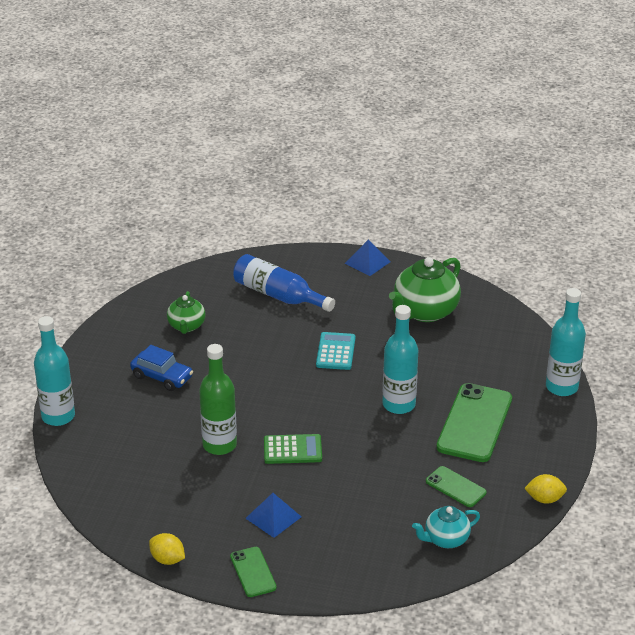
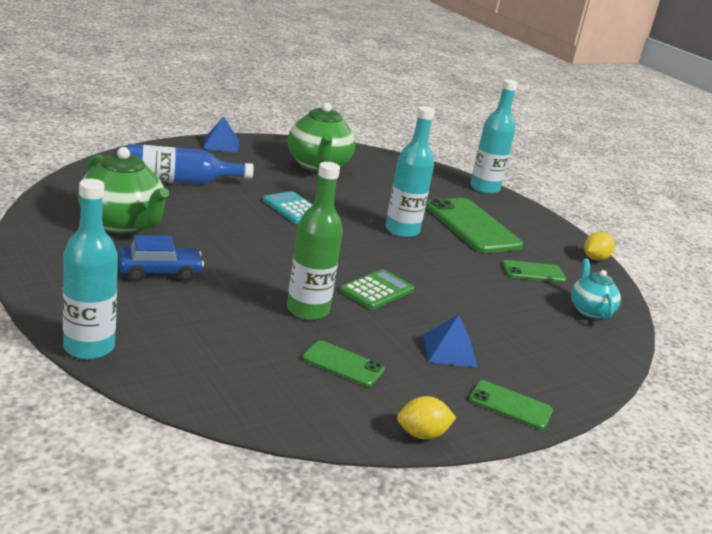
camera: 50 degrees left, 10 degrees down
green teapot [167,291,205,334] -> green teapot [78,147,169,234], size x1.74
turquoise teapot [412,506,480,548] -> turquoise teapot turned 150 degrees clockwise [571,258,621,320]
none -> green phone [302,340,385,387]

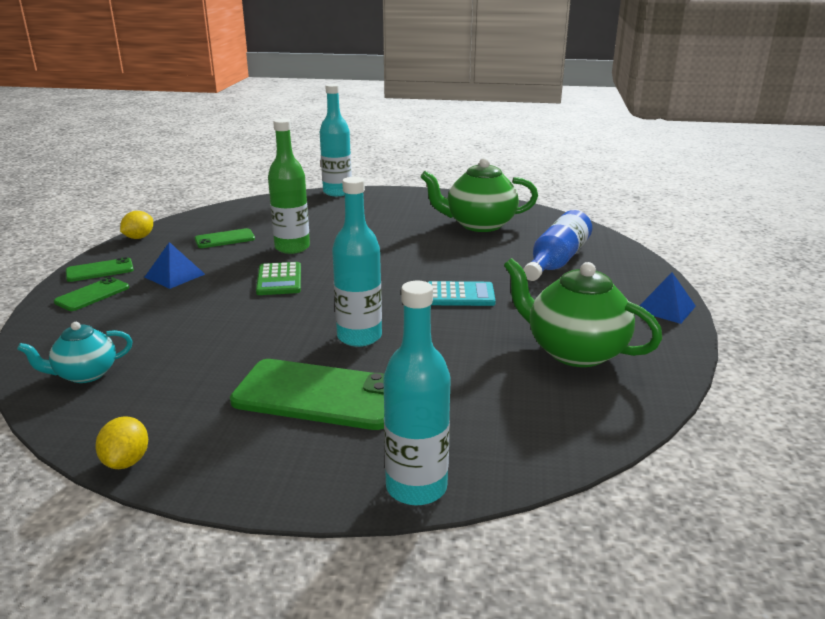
camera: 135 degrees right, 0 degrees up
blue car [119,235,204,282] -> none
green phone [502,260,566,282] -> green phone moved to [54,277,129,311]
turquoise teapot [571,258,621,320] -> turquoise teapot turned 120 degrees clockwise [17,322,133,383]

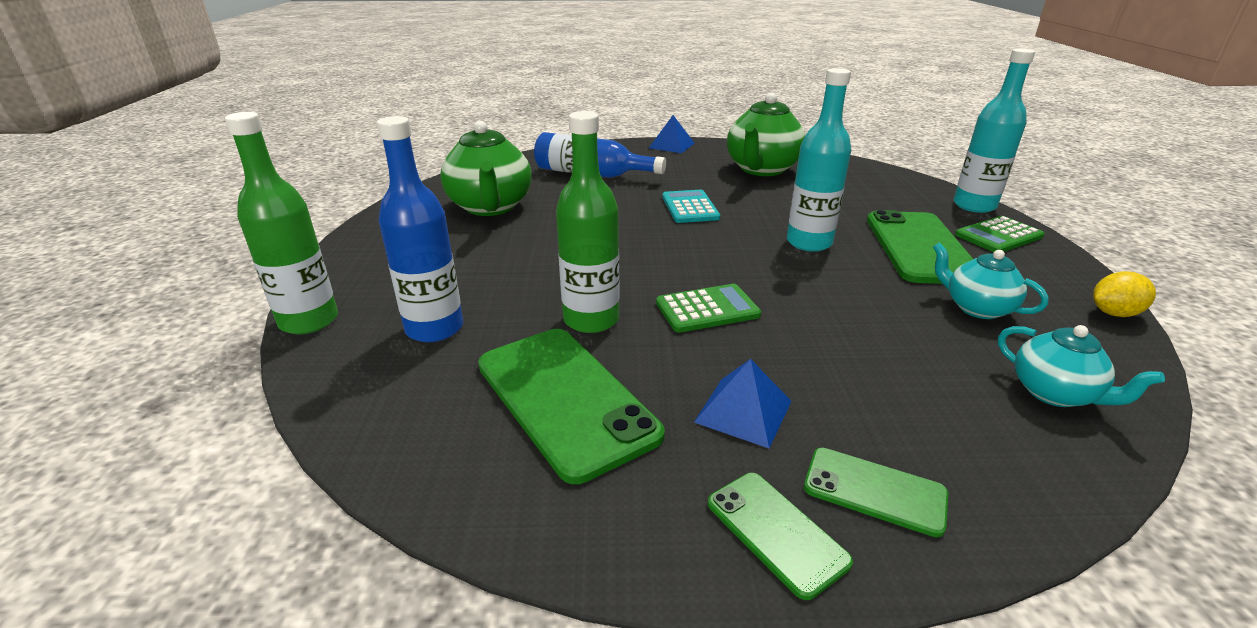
camera: 100 degrees left, 5 degrees up
yellow lemon [120,211,153,239] -> none
green phone [195,228,255,248] -> green phone [478,329,665,484], size x1.92
turquoise bottle [320,84,352,196] -> green bottle [225,112,338,334]
none -> blue bottle [377,116,463,342]
none -> turquoise teapot [933,242,1049,319]
none -> green calculator [955,216,1045,252]

